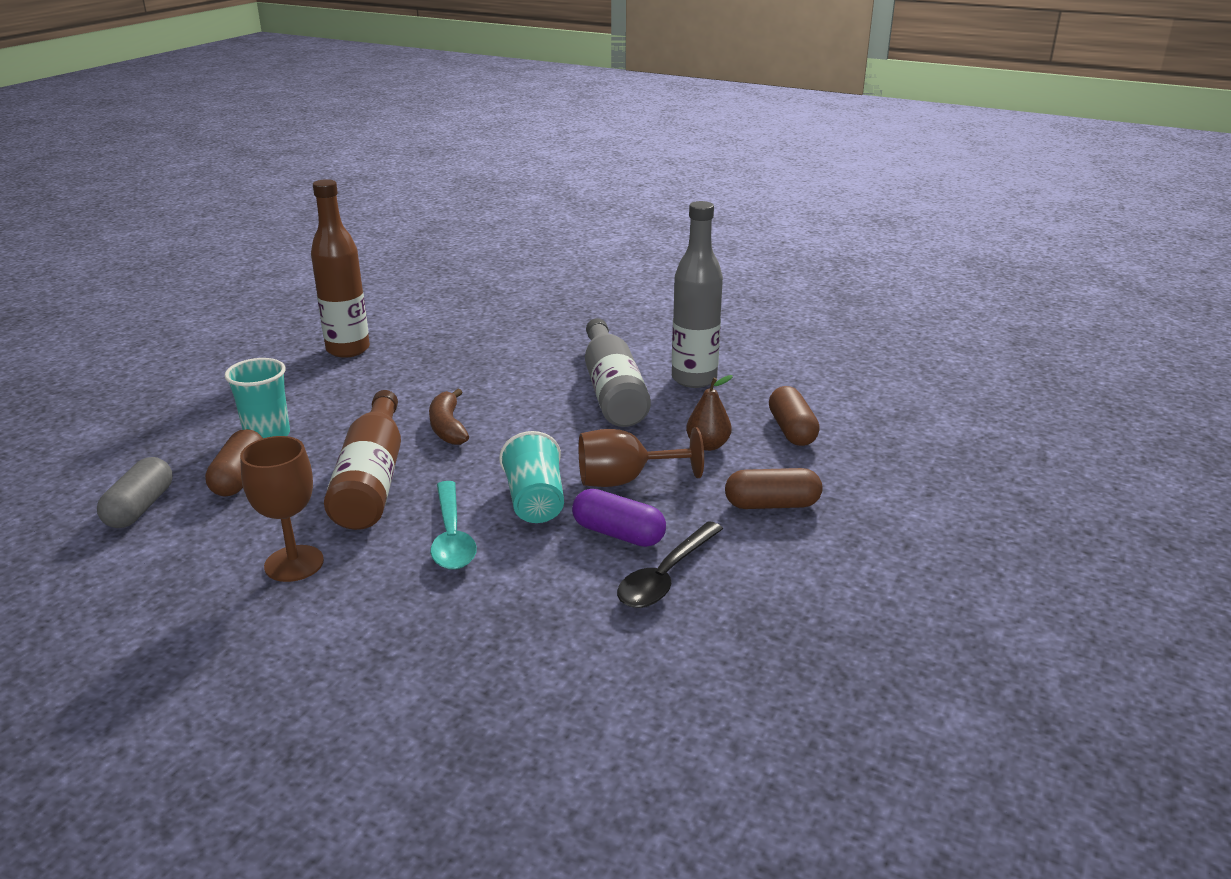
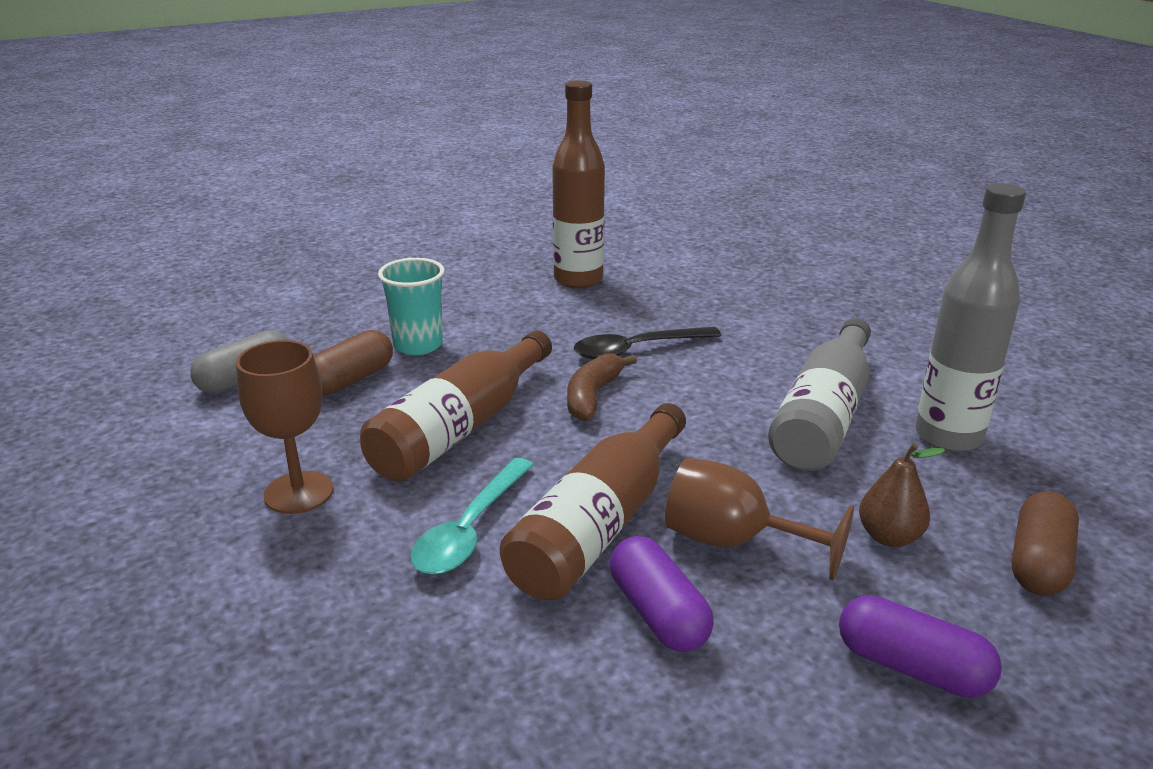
camera: 35 degrees right, 0 degrees up
turquoise cup [499,431,564,523] -> brown bottle [500,403,686,600]
black spoon [617,521,723,608] -> black spoon moved to [574,327,721,359]
brown capsule [725,468,822,509] -> purple capsule [839,595,1002,698]

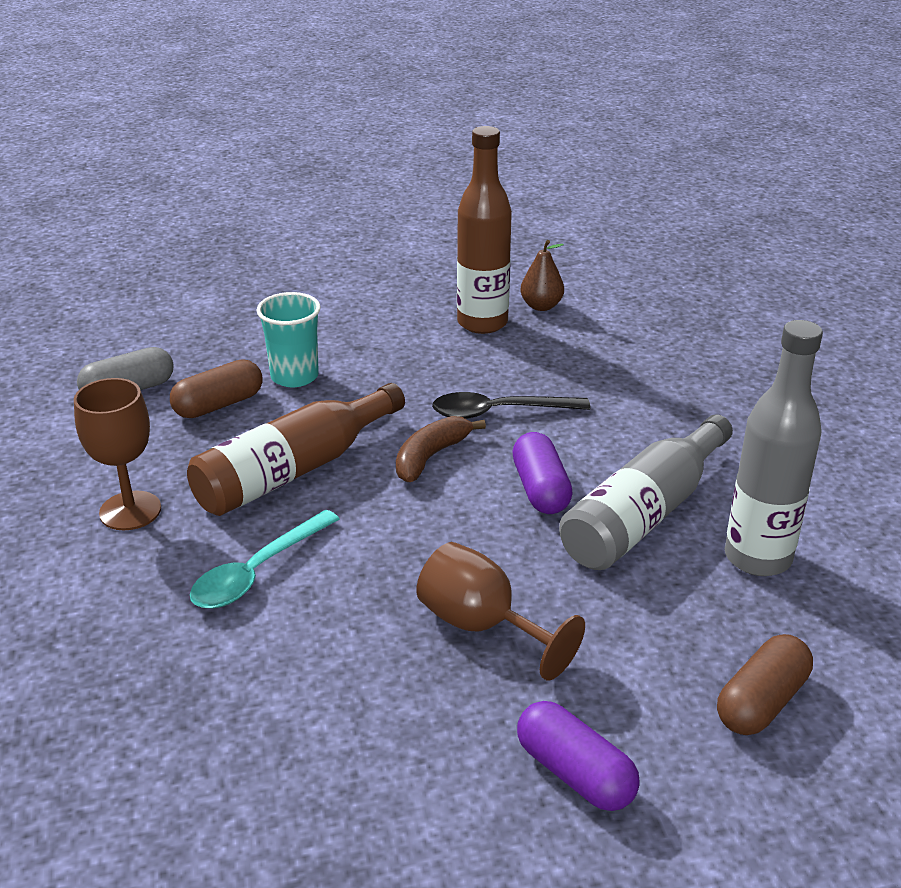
camera: 15 degrees right, 5 degrees up
brown bottle [500,403,686,600] -> none
purple capsule [610,536,714,652] -> purple capsule moved to [512,432,573,514]
brown pear [859,444,945,547] -> brown pear moved to [520,240,564,311]

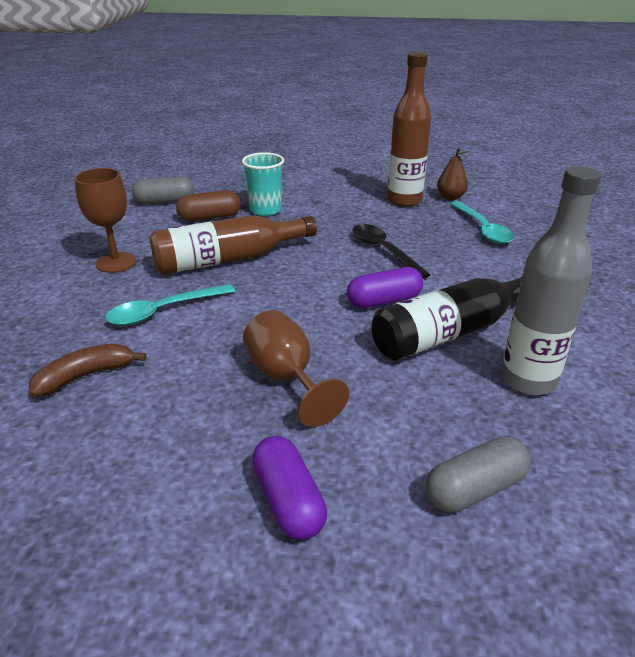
camera: 20 degrees right, 0 degrees up
brown banana [396,416,486,482] -> brown banana moved to [29,344,147,397]
black spoon [432,392,590,419] -> black spoon turned 45 degrees clockwise [352,224,431,279]
purple capsule [512,432,573,514] -> purple capsule turned 60 degrees clockwise [347,267,423,308]
grey bottle [559,414,733,570] -> black bottle [371,277,522,360]
brown capsule [717,634,813,735] -> grey capsule [426,436,531,513]
none -> turquoise spoon [449,201,515,244]

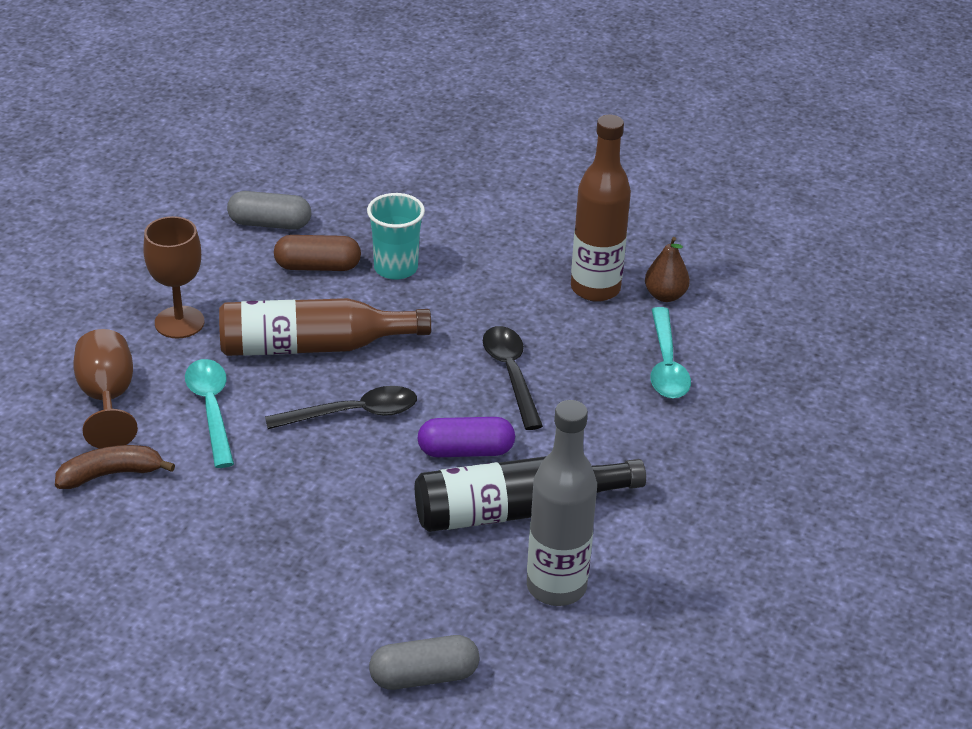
camera: 15 degrees right, 5 degrees up
turquoise spoon [105,284,235,326] -> turquoise spoon turned 90 degrees clockwise [185,359,234,468]
brown goblet [243,310,349,427] -> brown goblet moved to [73,329,138,449]
purple capsule [252,436,327,540] -> none
none -> black spoon [265,386,417,429]

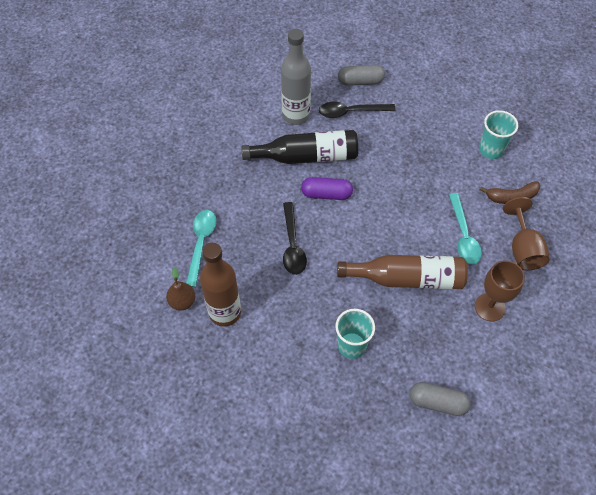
camera: 170 degrees left, 20 degrees up
black spoon [265,386,417,429] -> black spoon moved to [319,102,396,118]
brown capsule [274,235,361,271] -> none
none -> turquoise cup [479,110,518,159]

